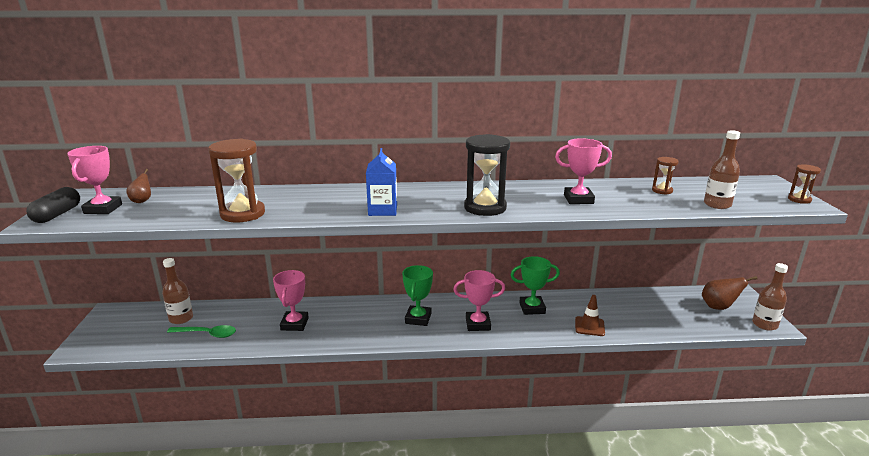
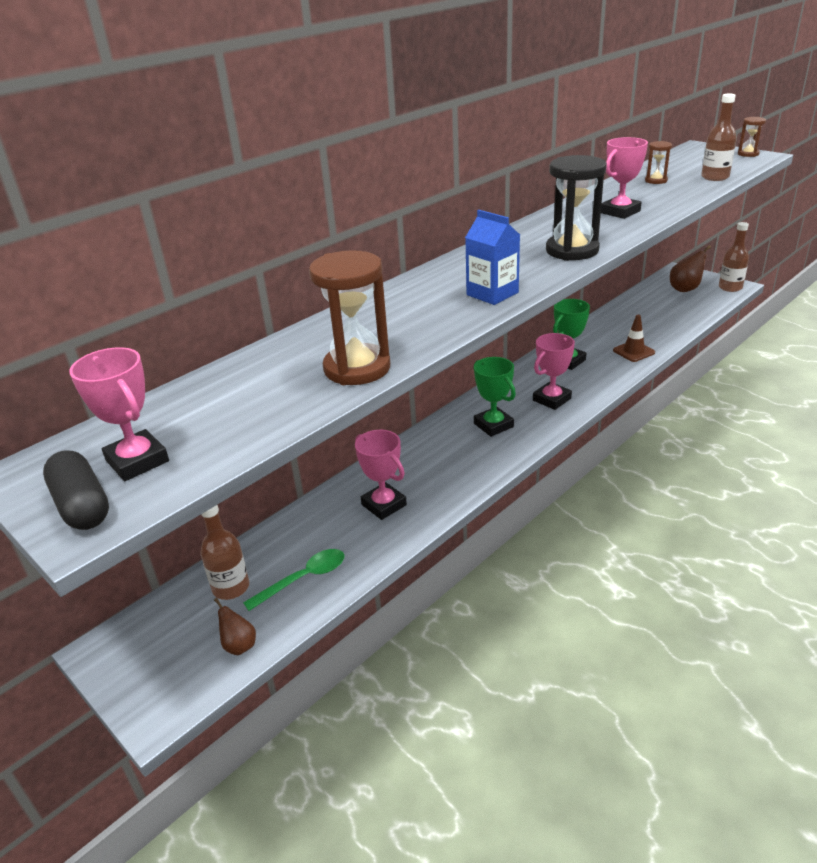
camera: 40 degrees left, 10 degrees up
brown pear [126,169,151,203] -> brown pear moved to [214,598,256,655]

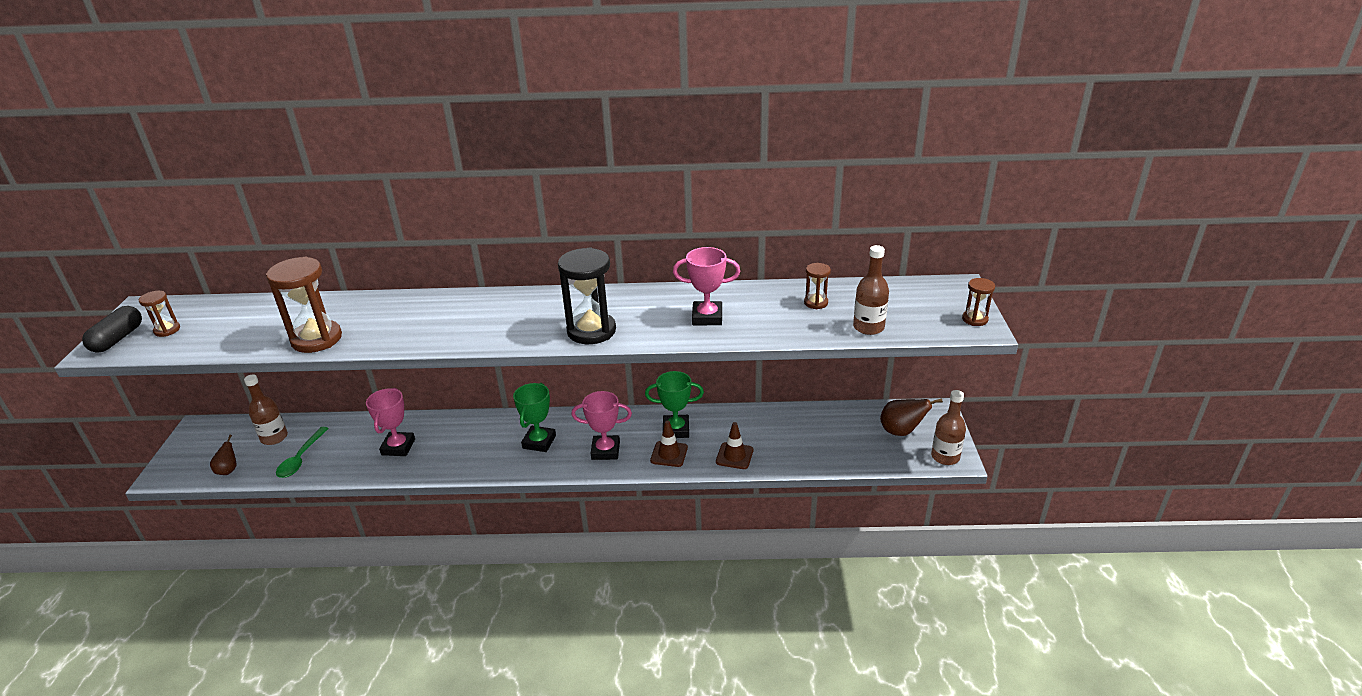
camera: 45 degrees right, 0 degrees up
pink trophy [69,347,169,481] -> brown hourglass [139,291,180,337]
green spoon [243,549,344,611] -> green spoon turned 90 degrees clockwise [276,427,329,478]
blue carton [465,210,520,305] -> none
none -> brown traffic cone [650,420,688,467]

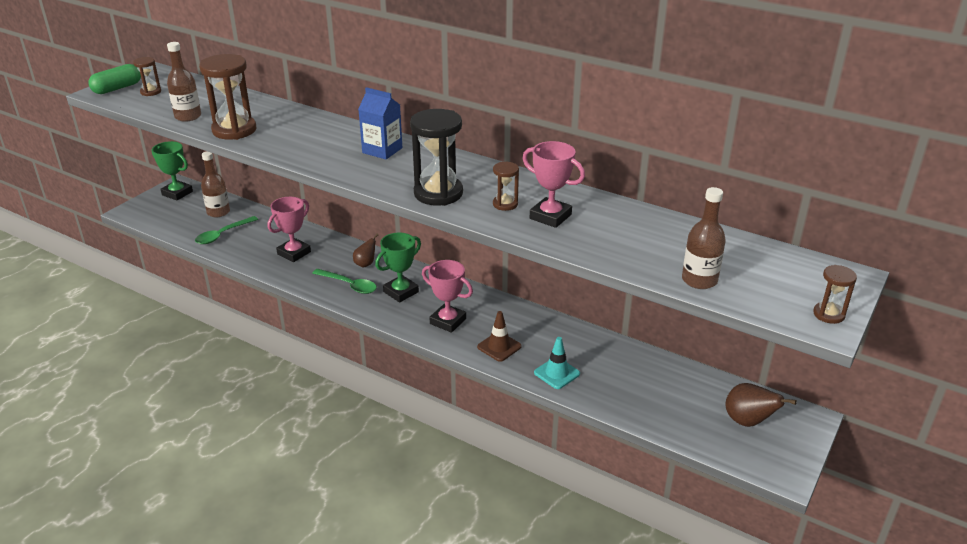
camera: 30 degrees right, 0 degrees up
black capsule [82,306,142,353] -> green capsule [88,64,141,94]
brown pear [210,435,237,475] -> brown pear moved to [353,234,378,268]
green trophy [645,371,704,438] -> green trophy moved to [152,141,193,201]
brown traffic cone [716,422,753,469] -> turquoise traffic cone [534,337,580,389]
brown hourglass [804,263,831,309] -> brown hourglass moved to [493,162,519,211]
brown bottle [931,390,966,465] -> brown bottle moved to [167,42,201,122]
none -> green spoon [312,269,377,294]
none -> blue carton [358,87,403,160]

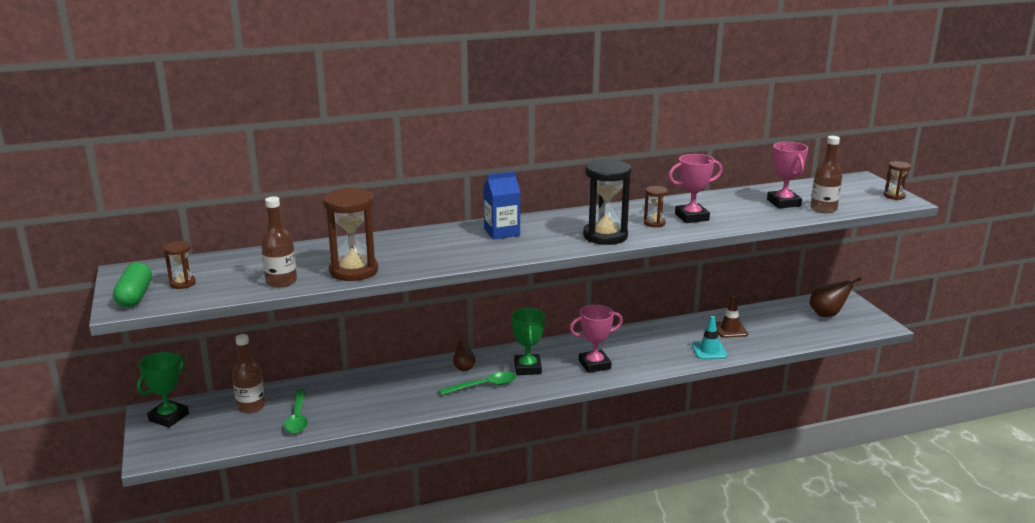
camera: 50 degrees left, 10 degrees down
green trophy [152,141,193,201] -> green trophy turned 45 degrees counterclockwise [137,352,189,428]
pink trophy [268,197,311,262] -> pink trophy moved to [767,142,808,208]
brown traffic cone [477,311,522,362] -> brown traffic cone moved to [716,296,748,338]

